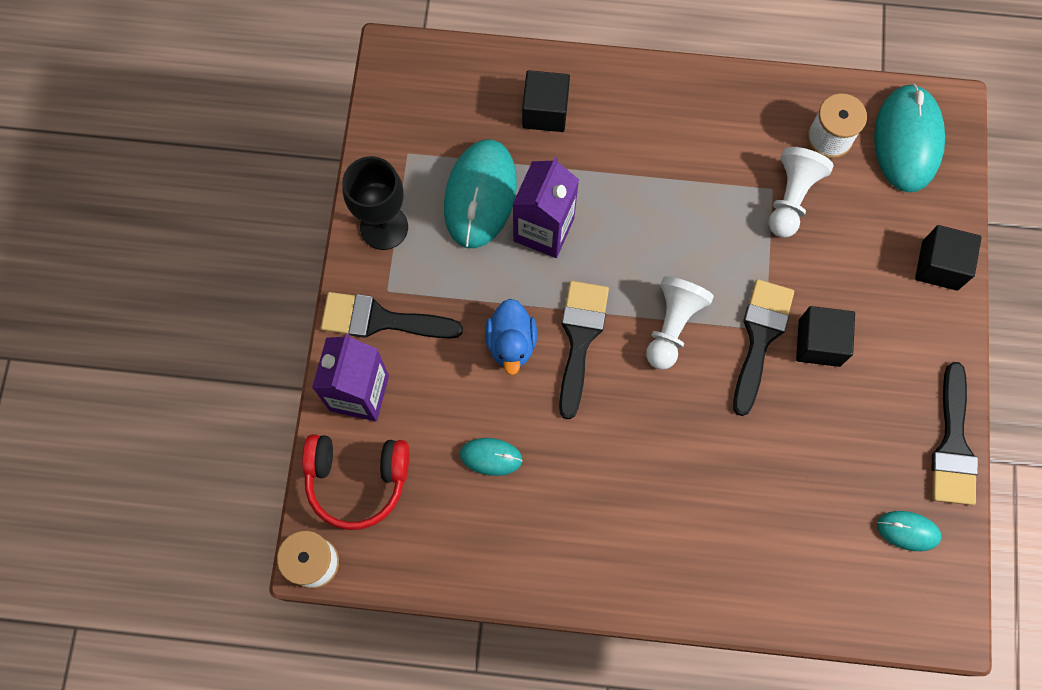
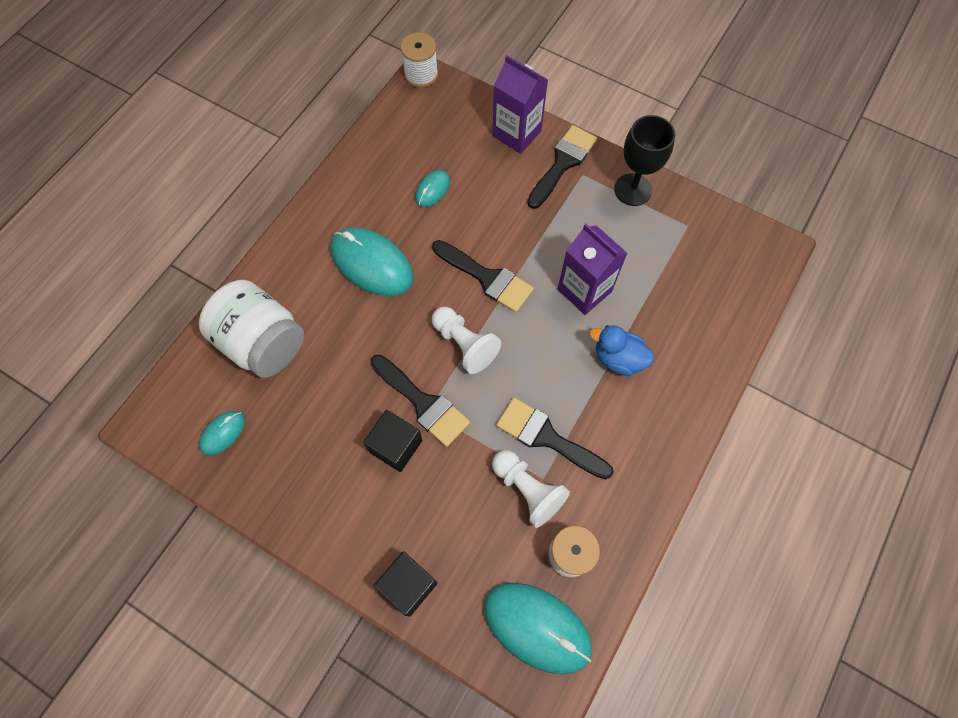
camera: 115 degrees right, 5 degrees down
red headphones [302,434,409,530] -> none
turquoise mouse [444,140,517,248] -> turquoise mouse moved to [331,227,413,296]
blue duck [485,299,537,375] -> blue duck moved to [590,325,654,376]
black cube [522,70,570,132] -> none
black brush [932,362,978,505] -> black brush moved to [496,398,614,480]
none -> white jar [199,280,304,378]

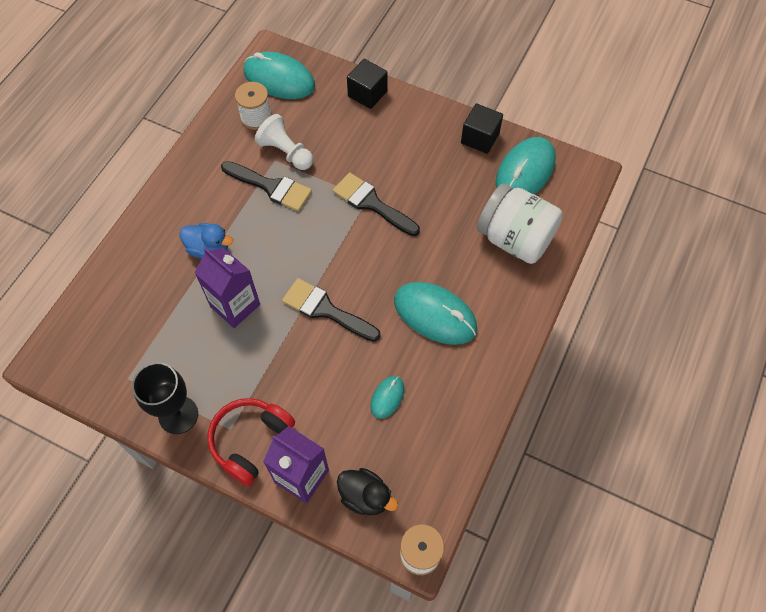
camera: 175 degrees right, 5 degrees down
turquoise mouse [199,411,245,456] -> turquoise mouse [496,137,556,194], size x1.99
black cube [363,410,422,472] -> black cube moved to [461,103,503,154]
white pawn [432,307,501,374] -> none
black brush [527,125,597,209] -> red headphones [207,398,295,486]
none -> black duck [337,468,398,515]

